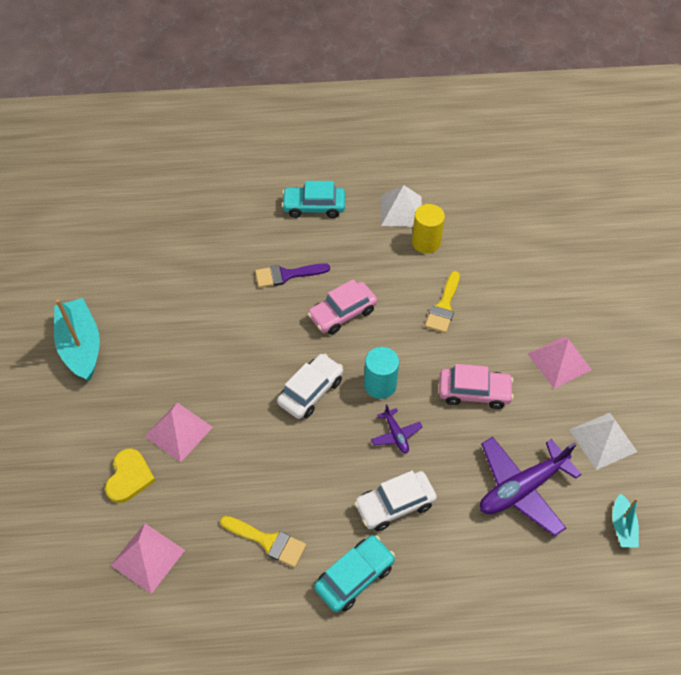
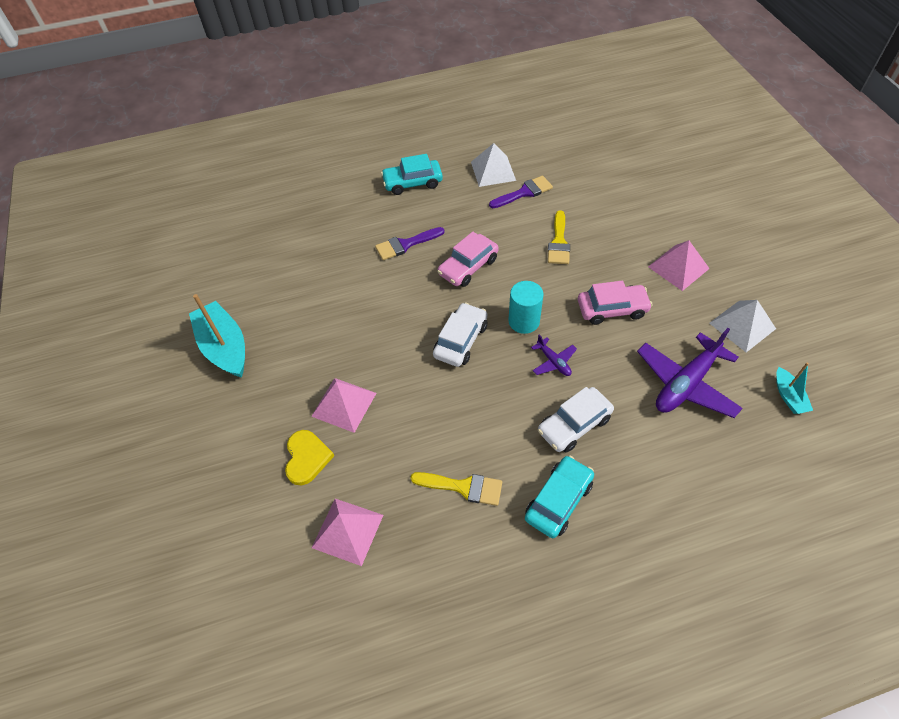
camera: 10 degrees left, 0 degrees up
yellow cylinder [412,204,445,254] -> purple brush [489,176,553,208]

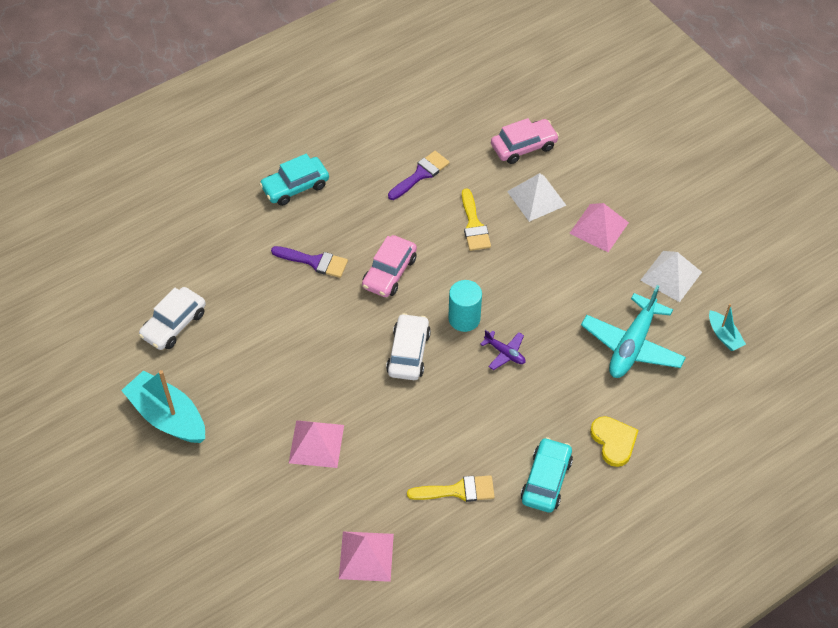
camera: 20 degrees left, 0 degrees up
yellow heart [285,430,334,485] -> yellow heart moved to [590,416,639,467]
purple brush [375,227,444,260] -> purple brush turned 120 degrees counterclockwise [271,246,348,278]
white pyramid [471,143,516,187] -> white pyramid moved to [507,173,567,222]
white car [538,387,614,453] -> white car moved to [139,287,206,350]
pink car [578,281,653,325] -> pink car moved to [491,118,559,164]
purple plane [637,328,743,418] -> turquoise plane [581,285,686,378]

